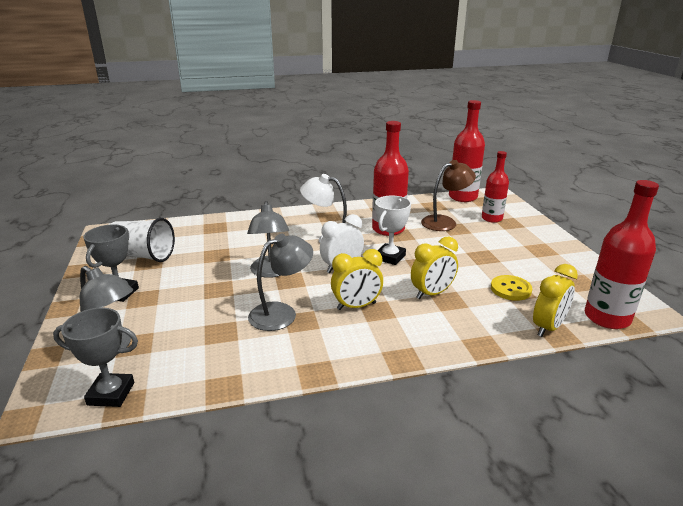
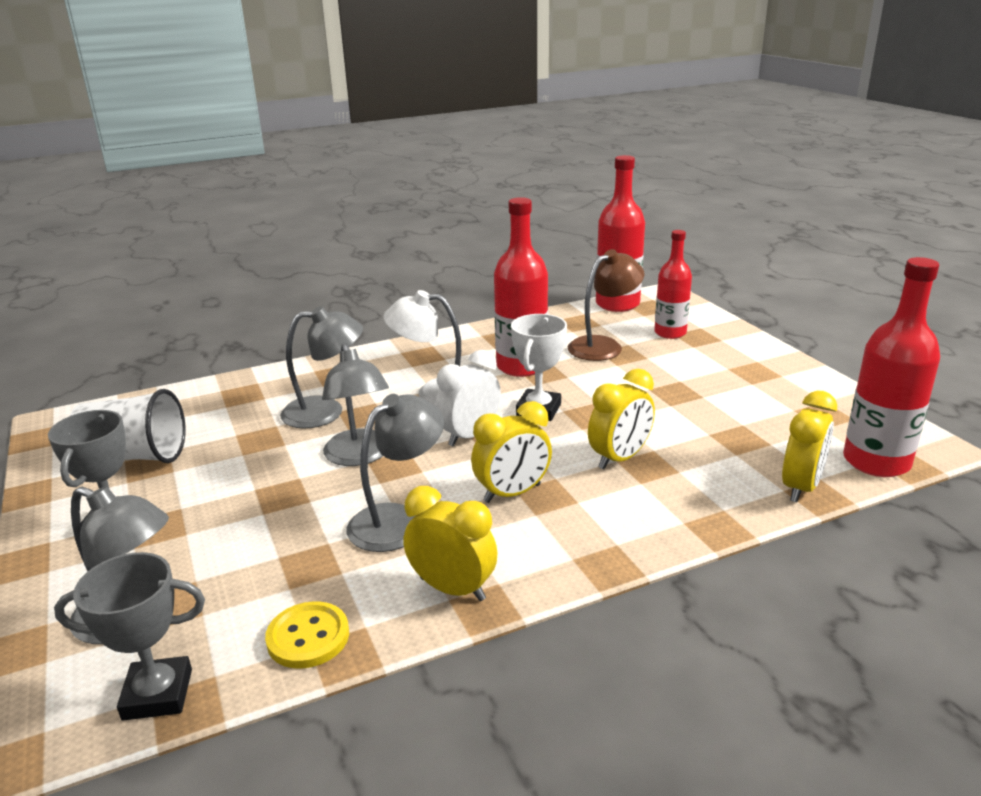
camera: 10 degrees left, 0 degrees up
yellow button [491,275,532,301] -> yellow button moved to [265,601,349,669]
none -> grey lamp [280,306,363,429]
none -> yellow clock [403,486,498,601]

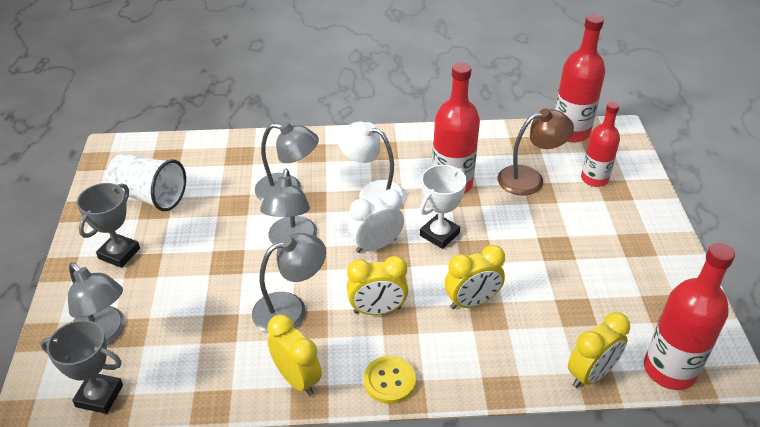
camera: 20 degrees right, 15 degrees up
yellow button [265,601,349,669] -> yellow button moved to [364,356,416,404]

